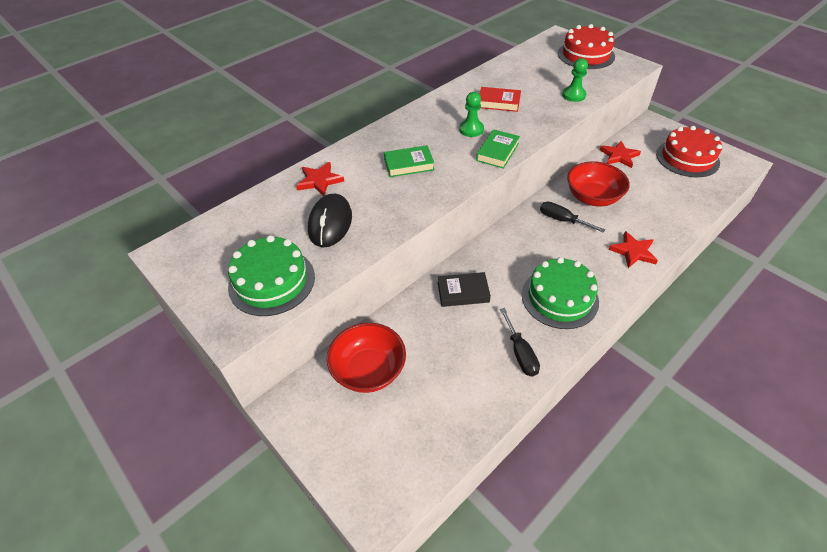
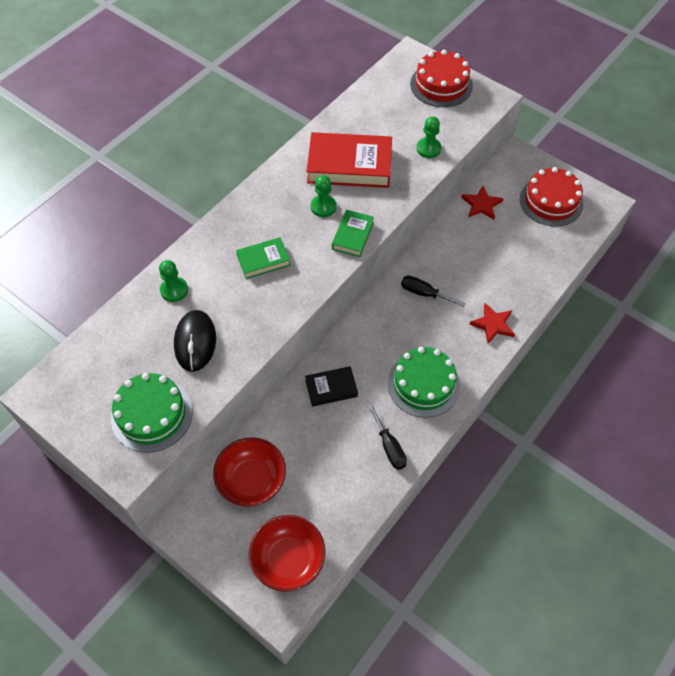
camera: 10 degrees left, 10 degrees up
red star [296,162,344,197] -> green pawn [159,260,188,302]
red book [479,87,521,112] -> red book [307,132,392,188], size x1.88
red bowl [567,161,630,206] -> red bowl moved to [249,515,326,592]

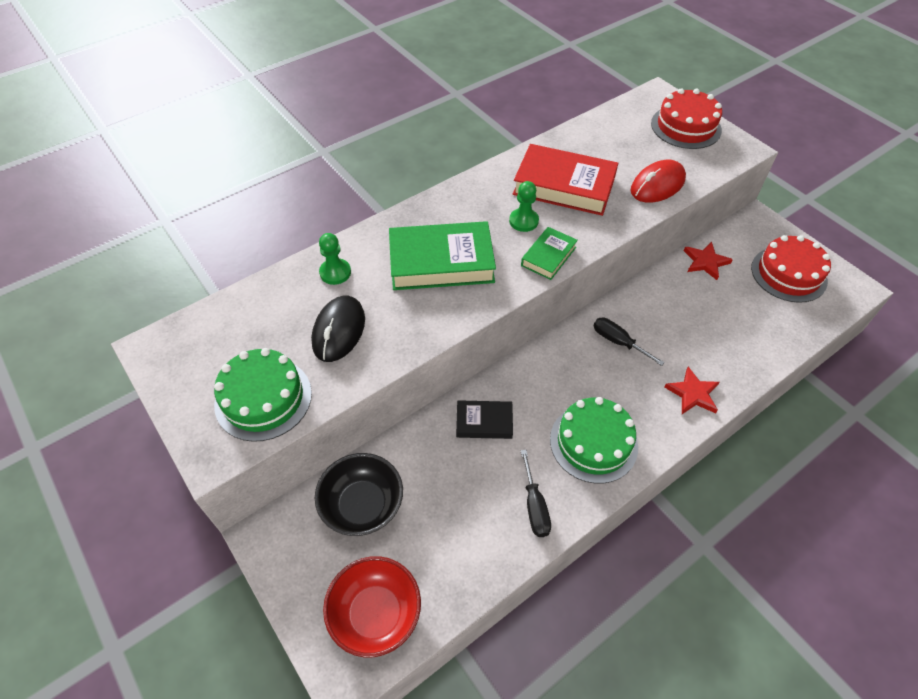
camera: 15 degrees right, 5 degrees down
red bowl [213,437,286,507] -> black bowl [315,453,403,536]
green book [236,237,290,279] -> green book [389,221,496,290], size x1.88
green pawn [417,116,441,158] -> red mouse [631,160,686,202]

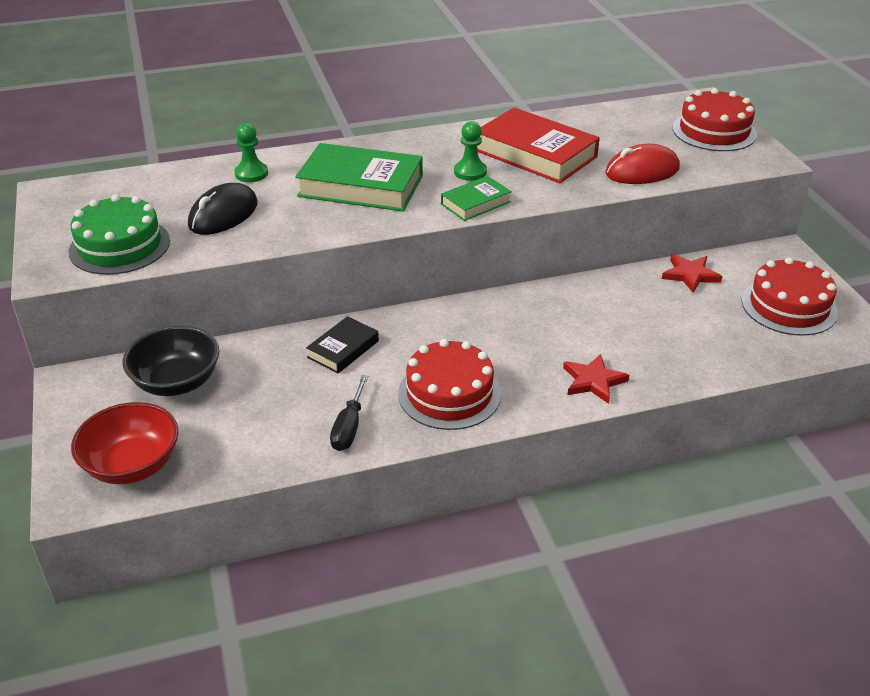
camera: 20 degrees right, 15 degrees down
black book [456,400,513,439] -> black book turned 75 degrees counterclockwise [306,316,379,373]
green cake [550,397,638,484] -> red cake [398,339,501,430]
black screwdriver [594,317,665,366] -> none

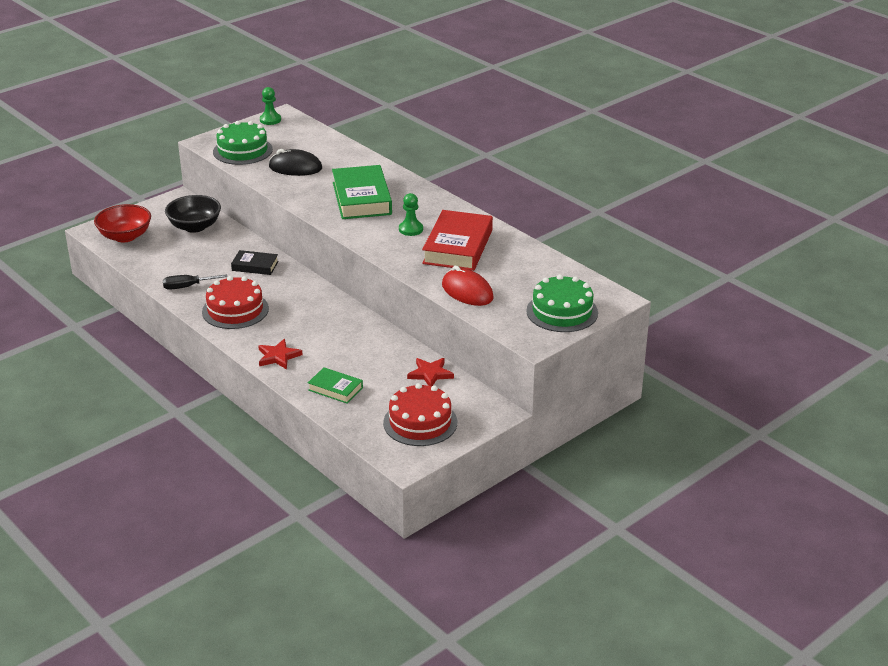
camera: 65 degrees right, 5 degrees down
green pawn [234,123,268,182] -> green pawn moved to [260,87,281,125]
green book [441,176,512,221] -> green book moved to [308,367,363,404]
red cake [672,88,757,151] -> green cake [526,274,598,332]

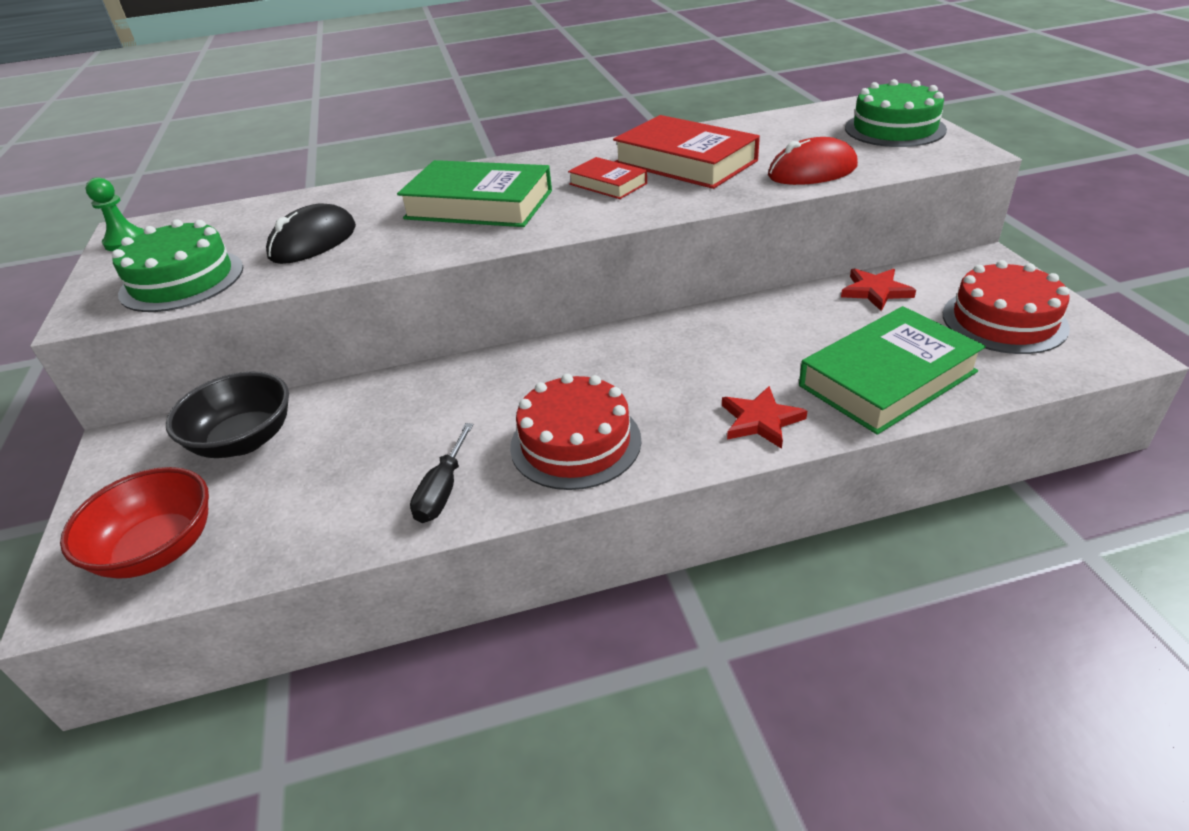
camera: 60 degrees left, 5 degrees up
black book [231,250,279,275] -> none
green book [308,367,363,404] -> green book [799,306,986,435], size x1.88
green pawn [399,193,423,236] -> red book [568,157,647,199]

